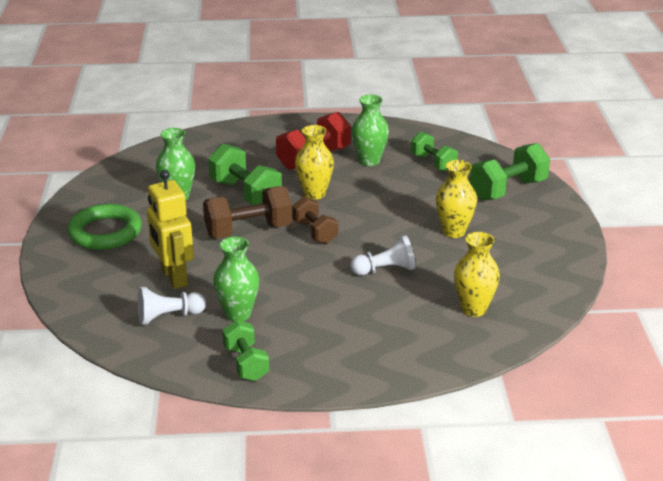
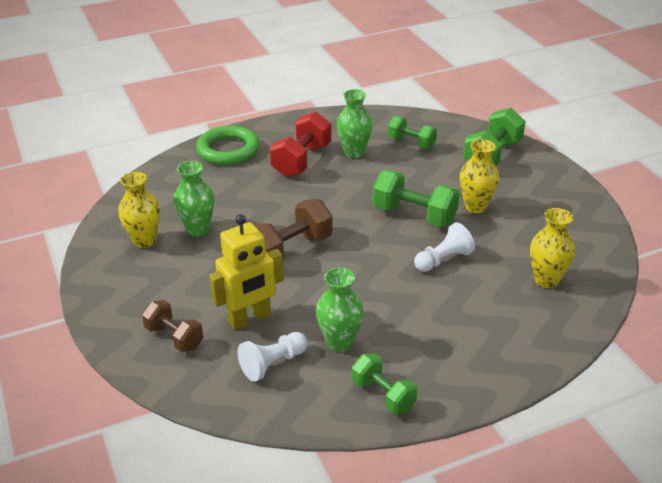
camera: 20 degrees left, 5 degrees up
green ring [68,204,142,250] -> green ring moved to [196,125,259,165]
yellow robot [147,170,194,289] -> yellow robot turned 75 degrees counterclockwise [209,214,284,330]
green dumbbell [208,144,282,205] -> green dumbbell moved to [373,170,459,227]
brown dumbbell [292,197,338,244] -> brown dumbbell moved to [142,300,203,352]
yellow vase [295,125,334,200] -> yellow vase moved to [118,172,160,248]

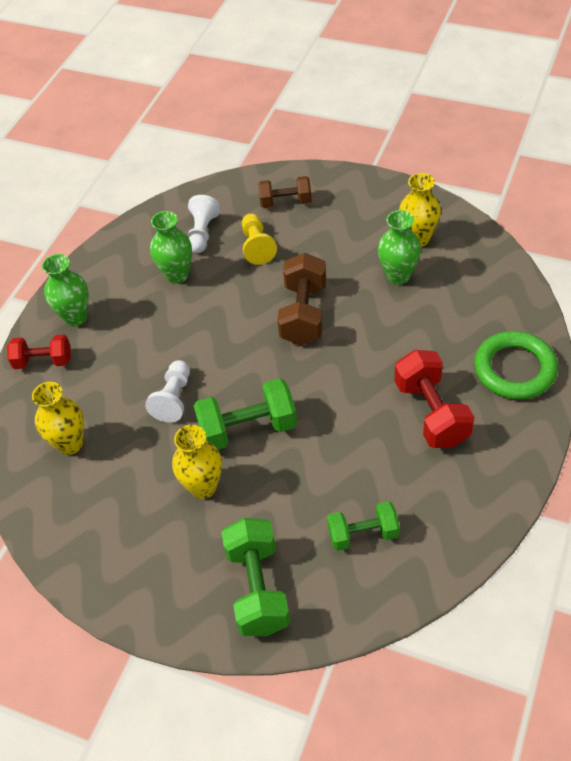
camera: 140 degrees right, 15 degrees up
yellow robot [209,214,284,330] -> yellow pawn [242,214,277,265]
green vase [337,89,372,158] -> green vase moved to [42,254,89,327]
green dumbbell [352,353,417,414] -> none
none -> red dumbbell [7,334,71,369]

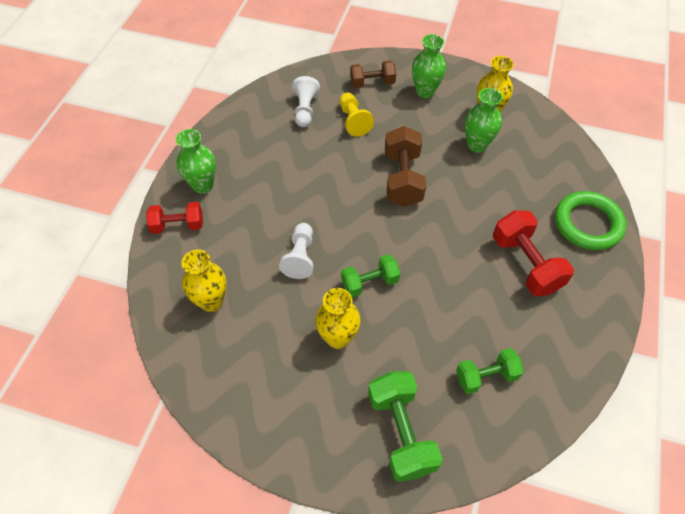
camera: 10 degrees left, 5 degrees up
green vase [150,211,192,284] -> green vase moved to [412,34,446,98]
green dumbbell [194,378,297,450] -> green dumbbell [341,254,400,298], size x0.65

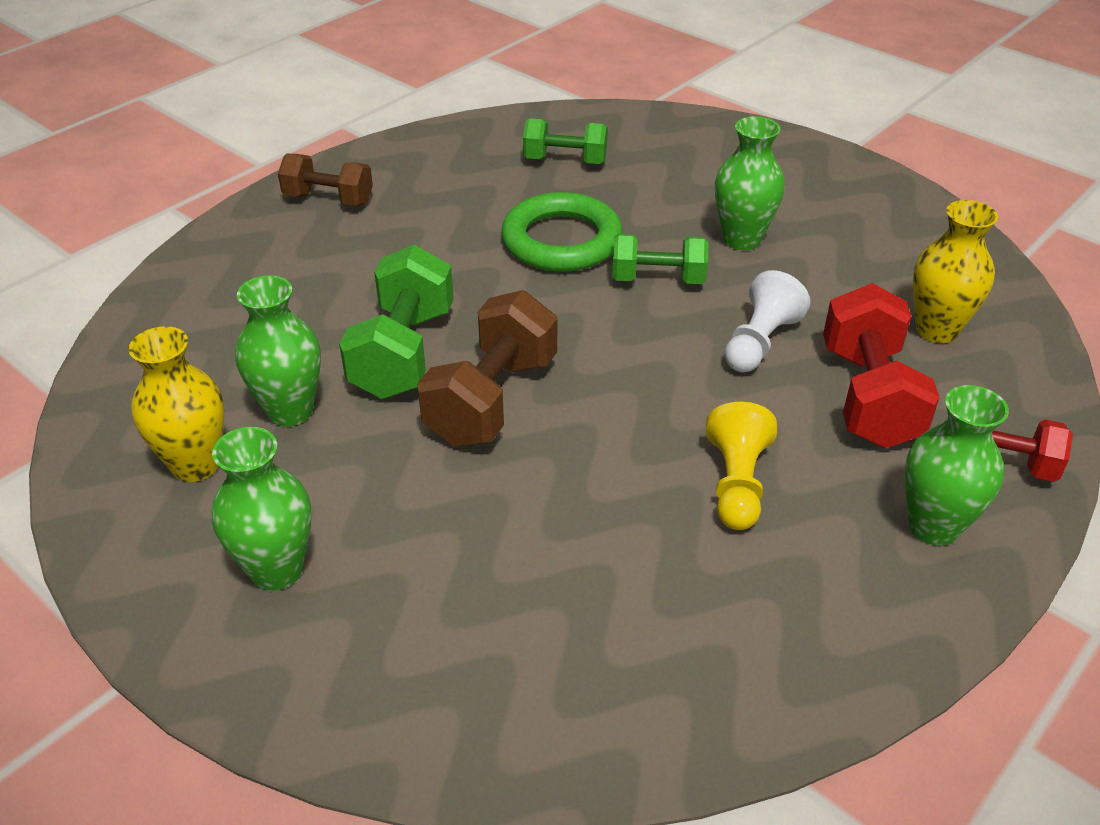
camera: 155 degrees left, 15 degrees down
white pawn [292,76,320,127] -> none
yellow vase [315,288,361,349] -> green vase [715,116,785,250]
yellow pawn [339,93,374,137] -> yellow pawn moved to [706,402,777,530]
brown dumbbell [350,60,396,88] -> brown dumbbell moved to [278,154,373,206]
green dumbbell [368,371,443,482] -> green dumbbell moved to [339,245,454,399]
red dumbbell [493,210,574,296] -> red dumbbell moved to [823,283,940,448]
green ring [555,191,627,250] -> green ring moved to [501,192,623,272]

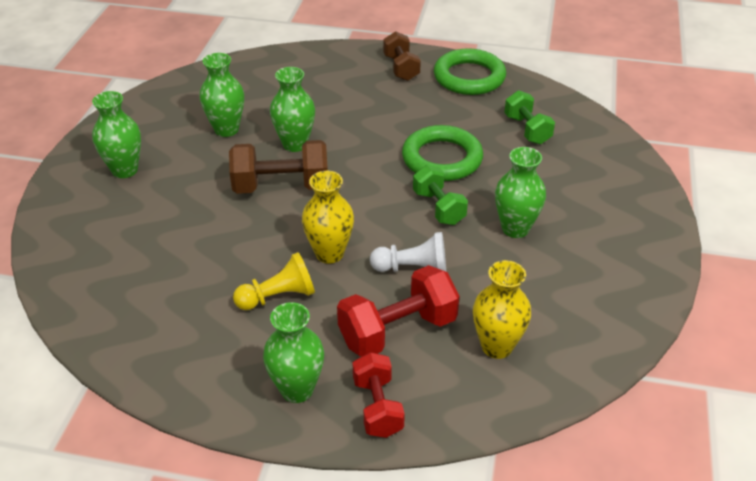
camera: 60 degrees right, 0 degrees up
yellow vase [128,326,224,482] -> yellow vase moved to [302,171,354,264]
green dumbbell [339,245,454,399] -> green vase [270,67,315,152]
none -> green ring [434,48,506,95]

